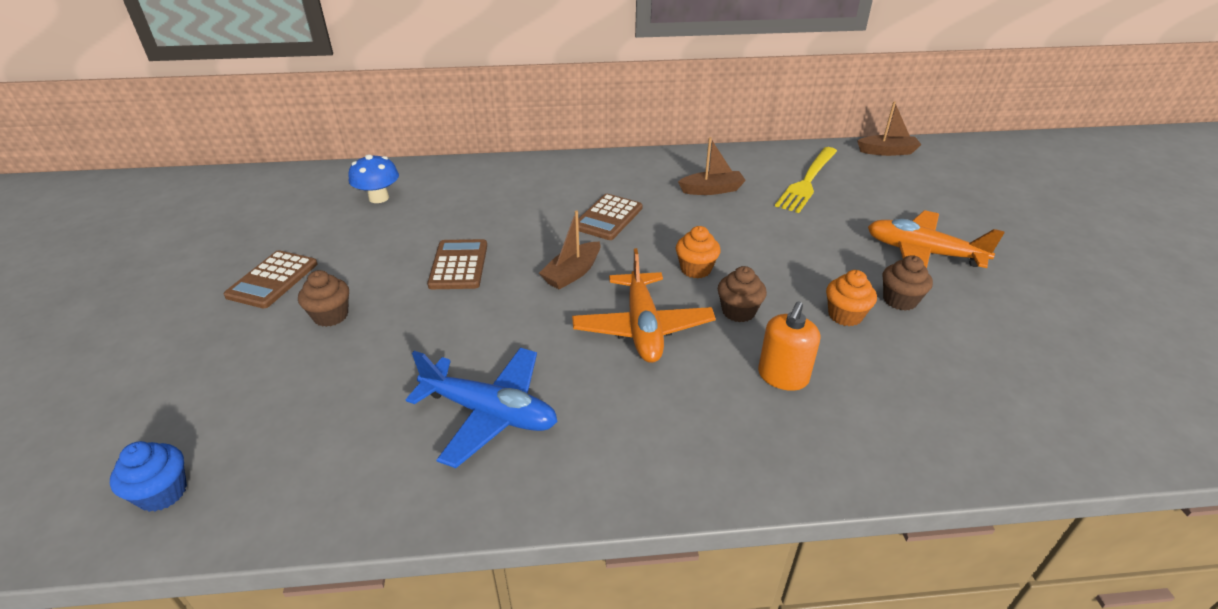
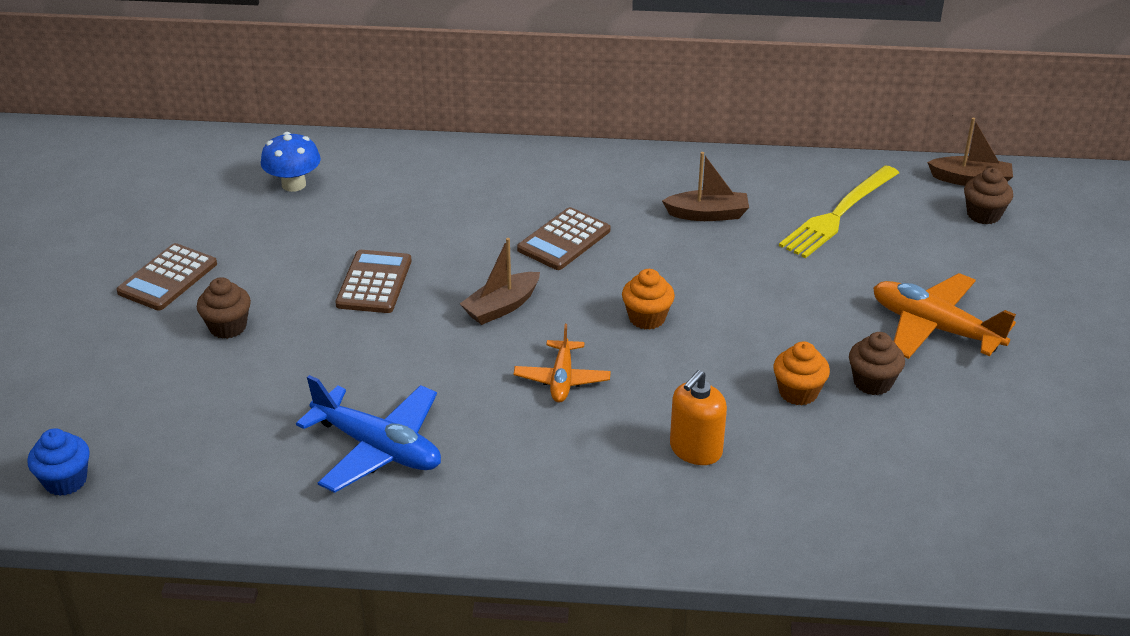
camera: 10 degrees right, 0 degrees up
orange plane [572,248,716,363] -> orange plane [513,324,611,402], size x0.61
brown cupcake [718,266,767,322] -> brown cupcake moved to [964,168,1013,224]

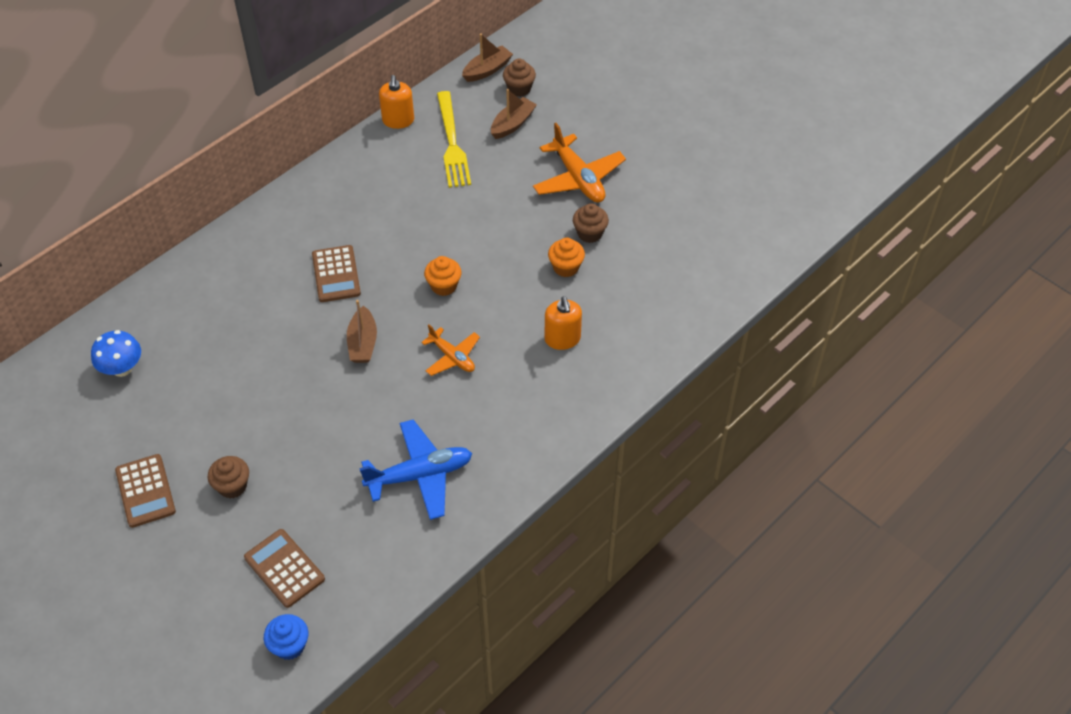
camera: 50 degrees left, 15 degrees up
brown calculator [335,250,412,313] -> brown calculator moved to [244,529,325,608]
brown boat [662,152,749,221] -> brown boat moved to [491,89,537,139]
orange plane [873,273,1016,359] -> orange plane turned 105 degrees counterclockwise [533,123,626,203]
none -> orange soap dispenser [379,75,414,129]

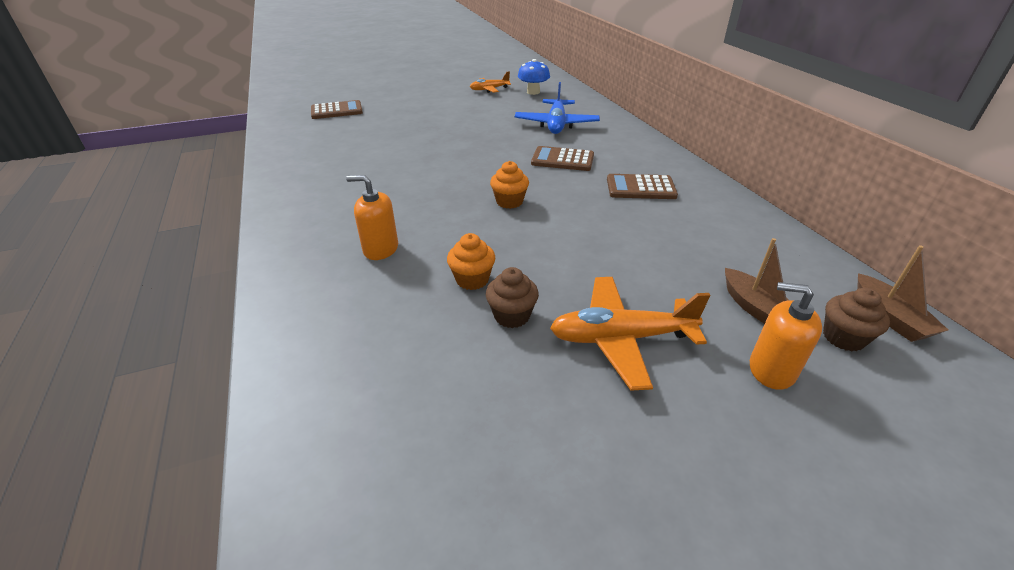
camera: 115 degrees right, 15 degrees down
brown calculator [115,454,176,528] -> brown calculator moved to [607,174,678,199]
brown cupcake [208,456,249,499] -> none
blue cupcake [264,614,308,660] -> none
brown boat [347,300,377,363] -> none
blue plane [359,419,472,520] -> blue plane moved to [515,82,600,134]
orange soap dispenser [379,75,414,129] -> orange soap dispenser moved to [750,282,822,390]
orange plane [421,325,480,376] -> orange plane moved to [470,71,511,93]
yellow fork [437,91,471,188] -> none

